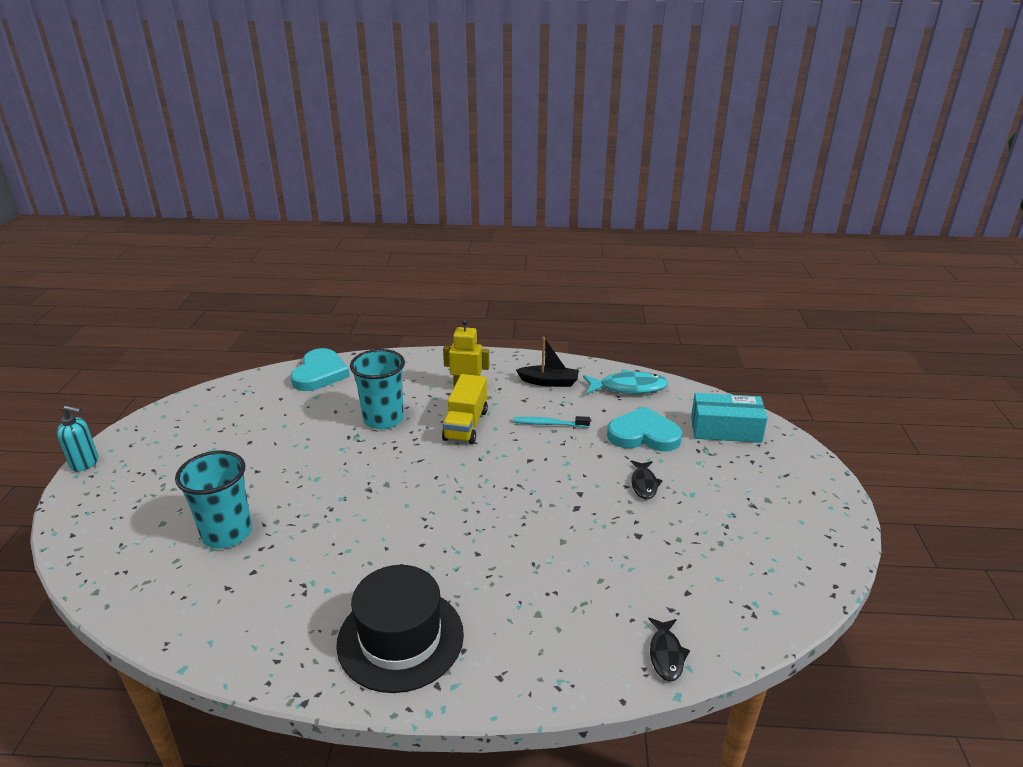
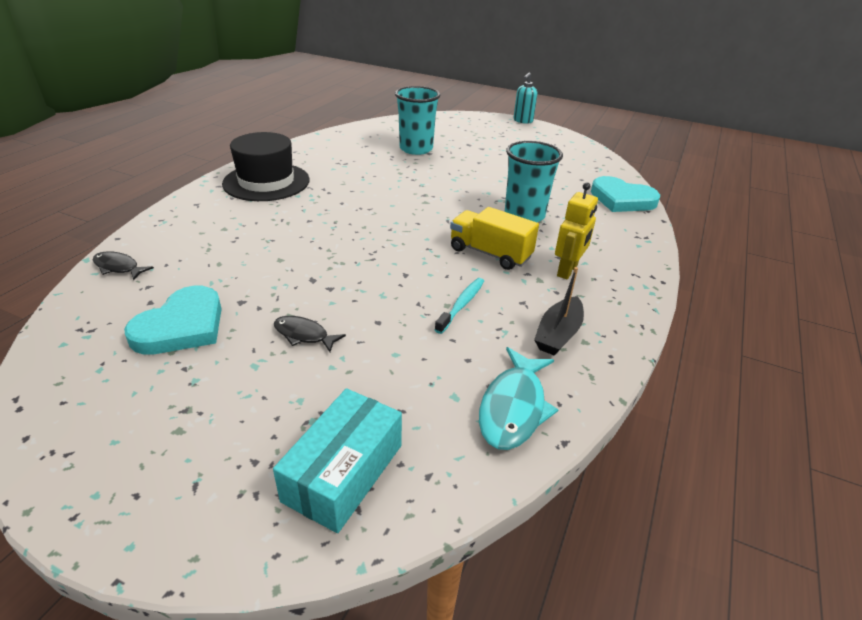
camera: 110 degrees right, 5 degrees up
turquoise heart [607,406,682,452] -> turquoise heart moved to [124,286,222,355]

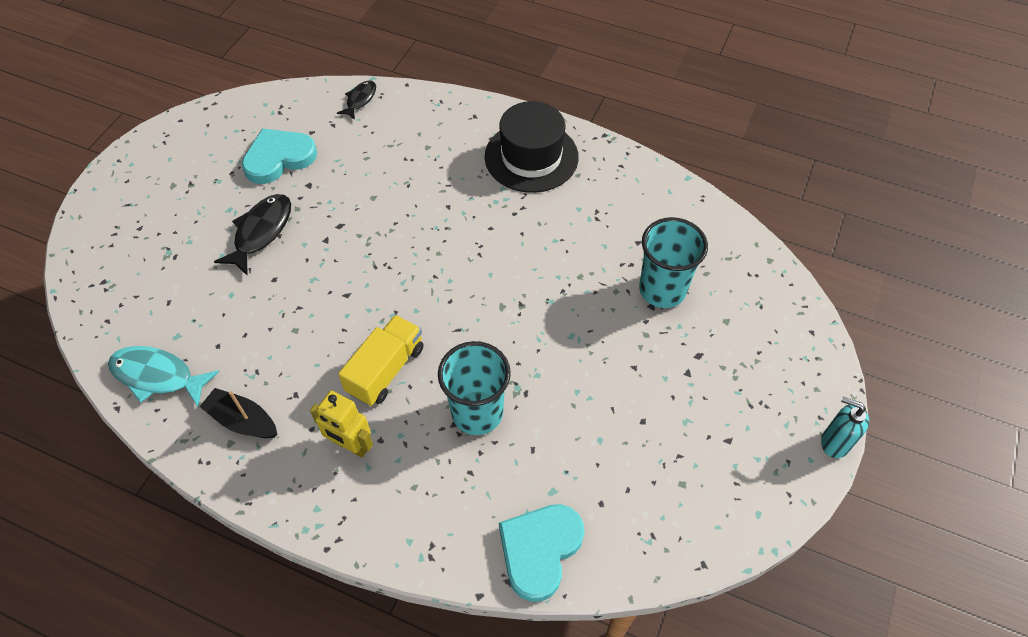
camera: 90 degrees right, 20 degrees up
turquoise heart [124,286,222,355] -> turquoise heart turned 120 degrees clockwise [242,128,317,184]
turquoise box [273,388,402,533] -> none
black fish [274,316,346,352] -> black fish [214,194,291,275], size x1.66
turquoise toothbrush [435,278,484,334] -> none

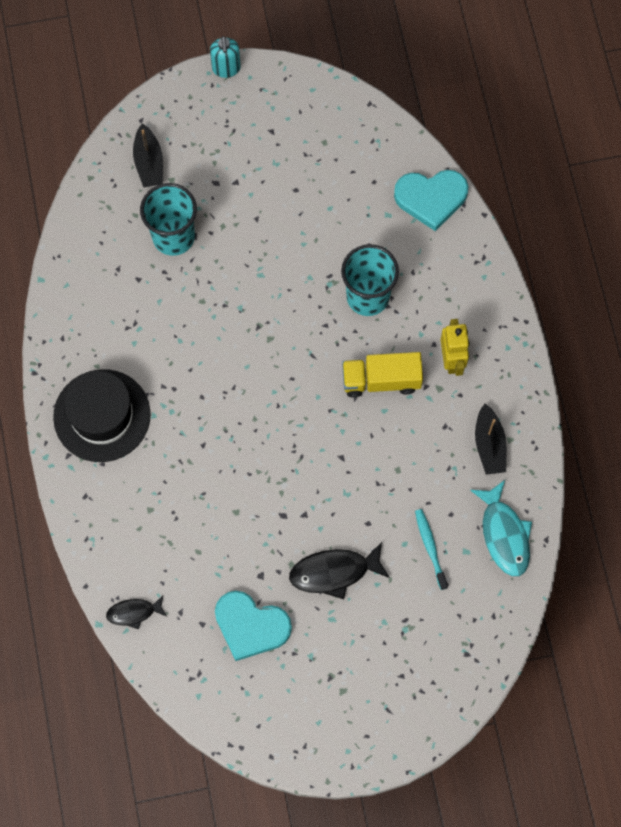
camera: 125 degrees left, 15 degrees up
none -> black boat [133,123,163,188]
none -> turquoise toothbrush [415,509,448,590]

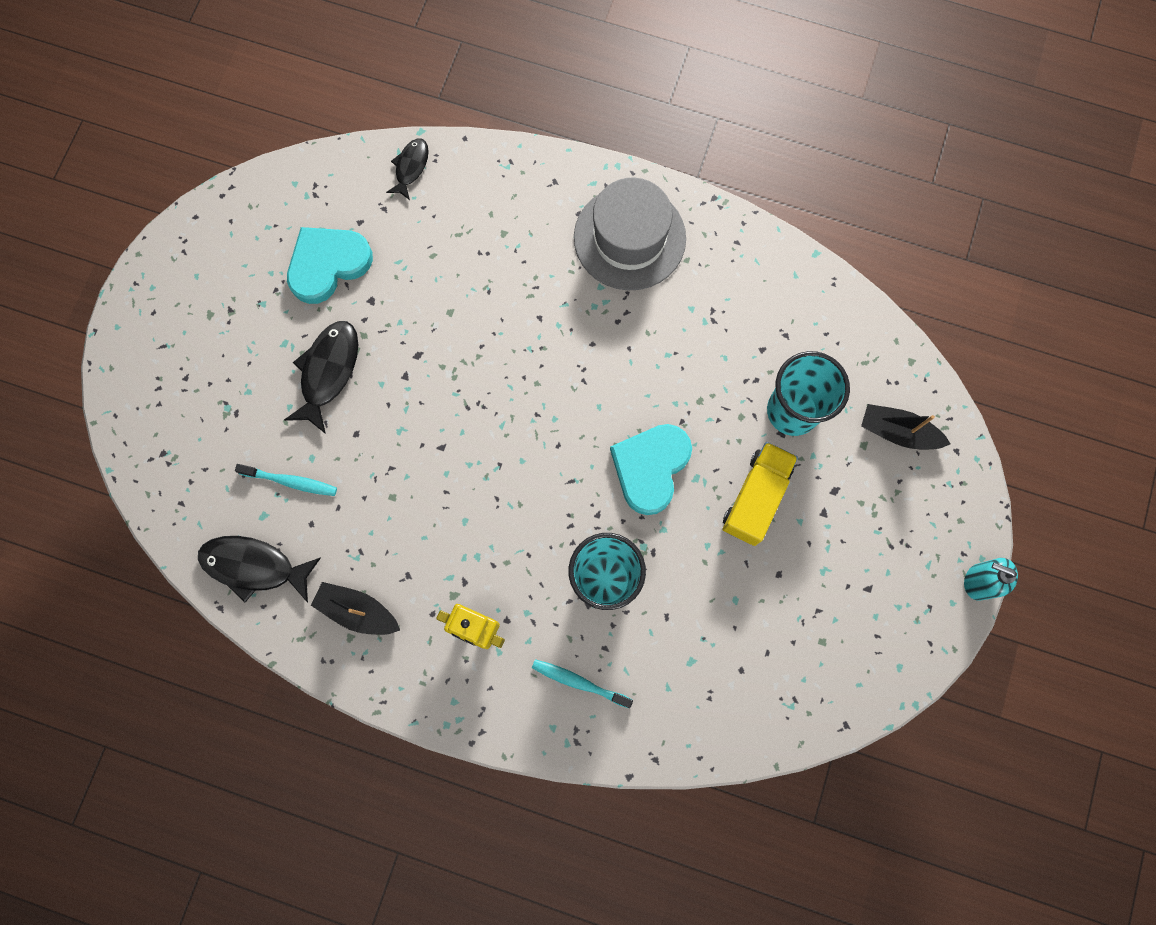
camera: 120 degrees right, 5 degrees up
black hat [53,369,151,462] -> grey hat [574,177,686,290]
yellow truck [342,352,423,398] -> yellow truck moved to [723,442,798,546]
turquoise heart [394,170,468,231] -> turquoise heart moved to [610,424,692,515]
turquoise fish [470,480,532,576] -> black fish [198,536,321,602]
none -> turquoise toothbrush [532,659,633,708]

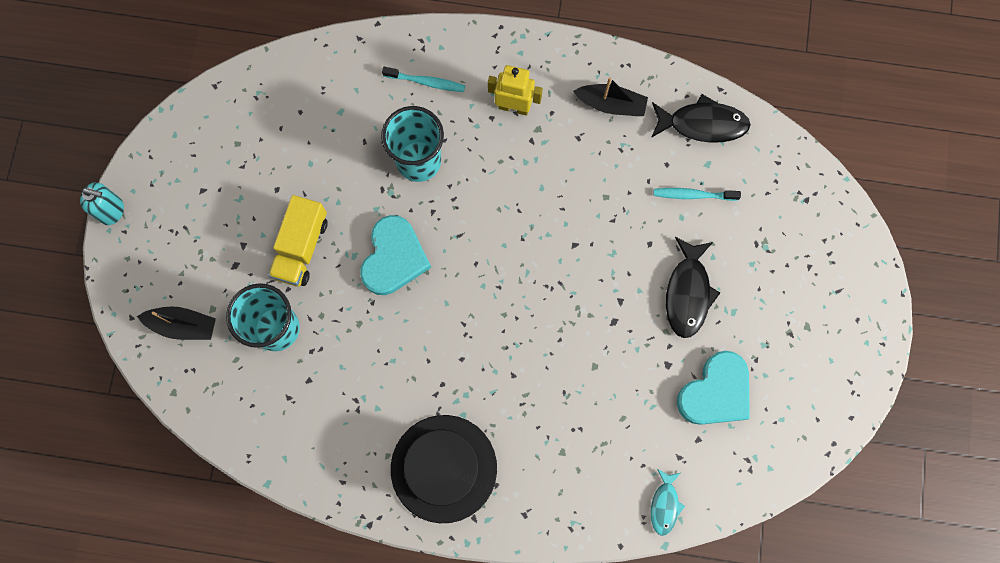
camera: 170 degrees right, 0 degrees up
black fish [386,138,429,200] -> turquoise fish [651,469,685,536]
grey hat [574,177,686,290] -> black hat [391,415,497,523]

